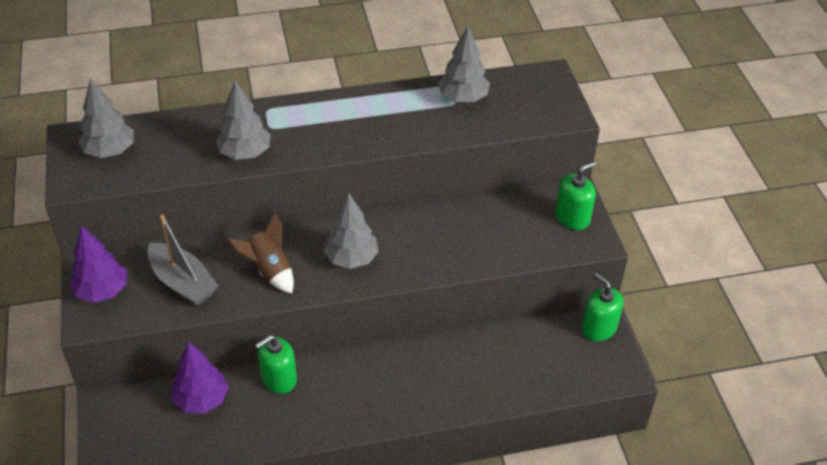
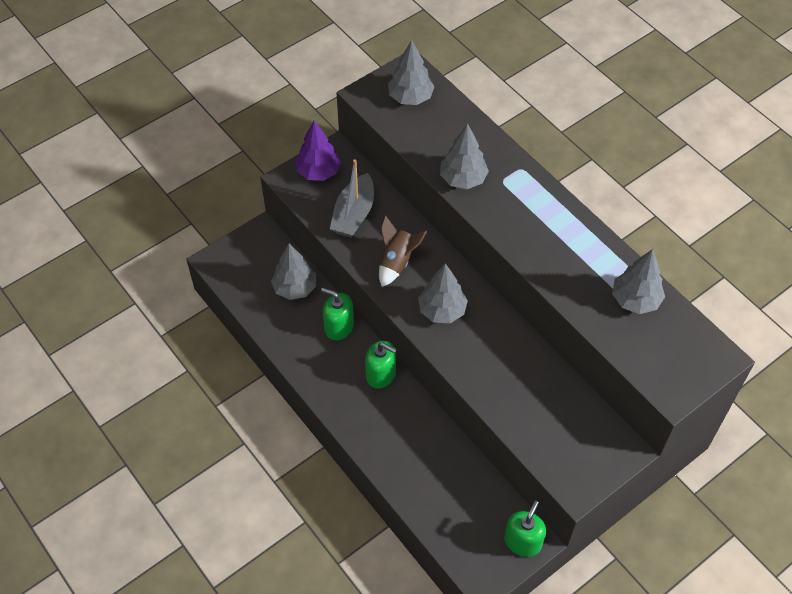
camera: 65 degrees right, 10 degrees up
purple tree [172,342,229,414] -> grey tree [271,243,316,300]
green soap dispenser [555,161,596,230] -> green soap dispenser moved to [365,341,397,389]

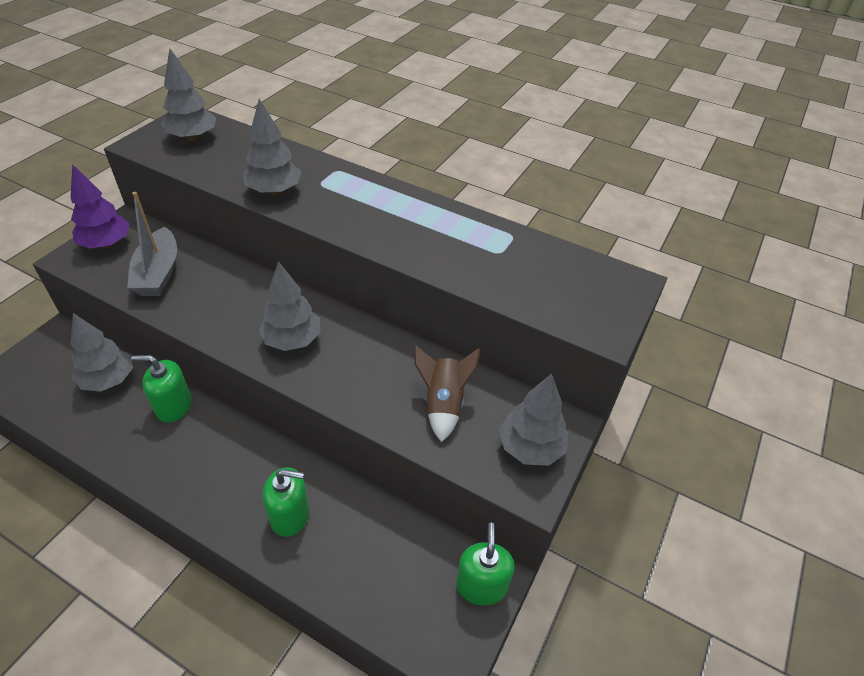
camera: 25 degrees left, 10 degrees down
green soap dispenser [365,341,397,389] -> green soap dispenser moved to [263,467,310,537]
brown rocket [379,215,427,287] -> brown rocket moved to [414,345,480,442]
grey tree [612,249,665,314] -> grey tree moved to [499,374,568,466]

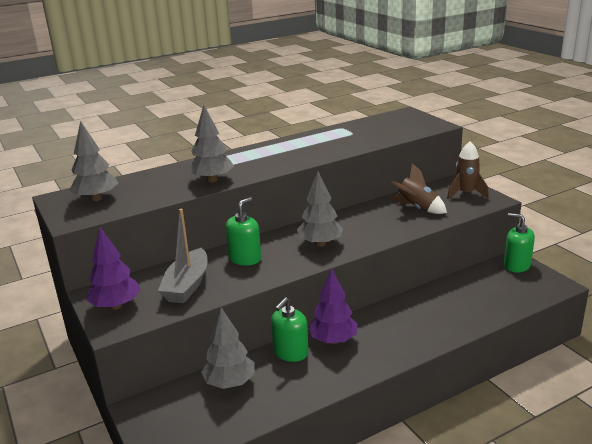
camera: 55 degrees left, 20 degrees down
grey boat [127,192,177,296] -> grey boat turned 75 degrees clockwise [158,209,208,303]
green soap dispenser [263,467,310,537] -> green soap dispenser moved to [225,197,261,266]
grey tree [499,374,568,466] -> brown rocket [447,141,489,199]
none -> purple tree [308,268,357,344]

